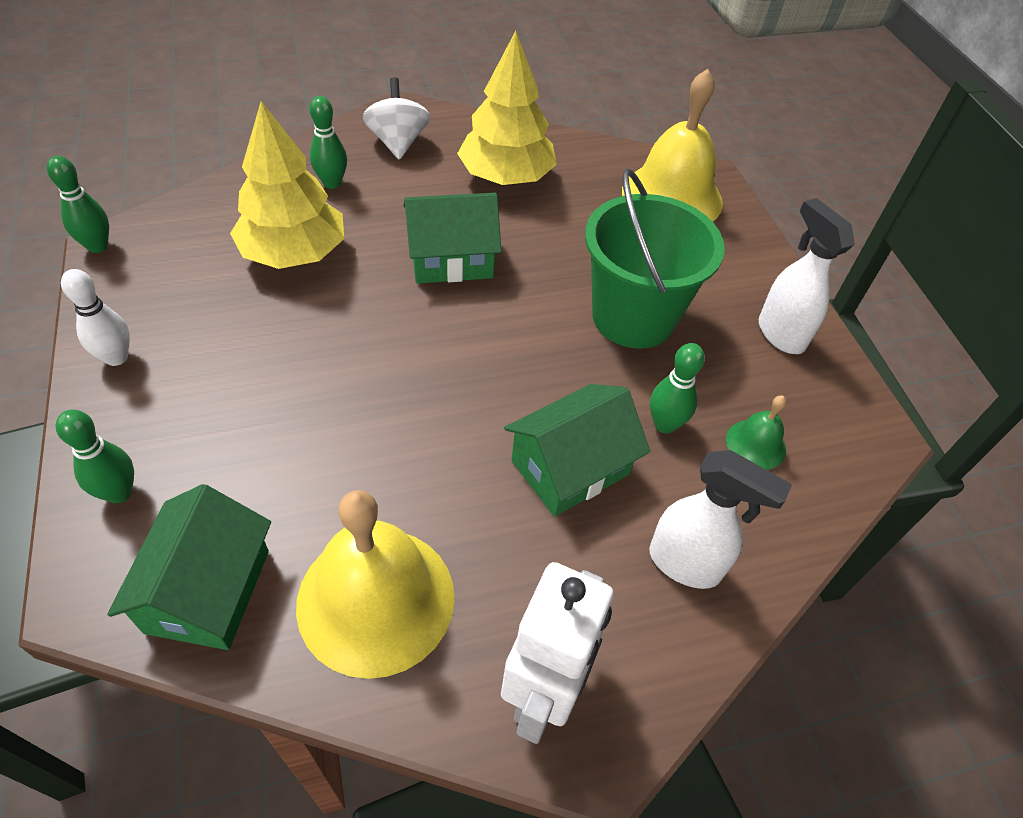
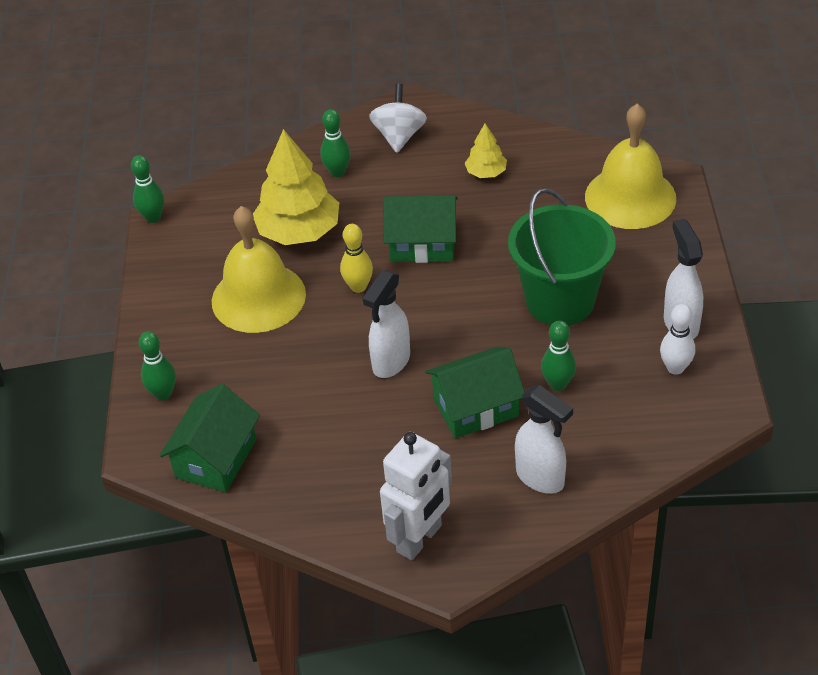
camera: 20 degrees right, 5 degrees down
white bowling pin [61,269,130,366] -> white bowling pin moved to [660,304,695,375]
yellow bell [296,490,455,679] -> yellow bell moved to [212,206,306,333]
yellow tree [457,31,557,185] -> yellow tree [465,124,507,178], size x0.50
green bell [726,395,787,470] -> none
none -> yellow bowling pin [340,224,373,293]
none -> white spray bottle [362,270,410,378]

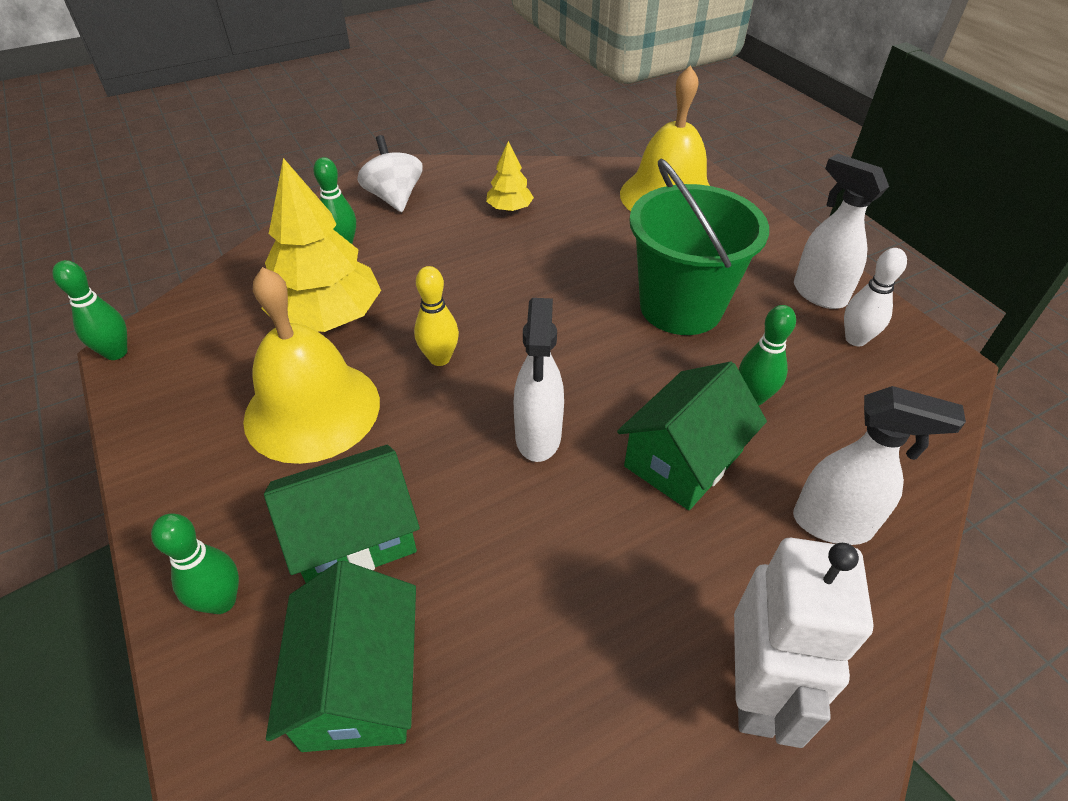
camera: 30 degrees left, 0 degrees up
green house [383,196,458,263] -> green house moved to [264,445,420,583]

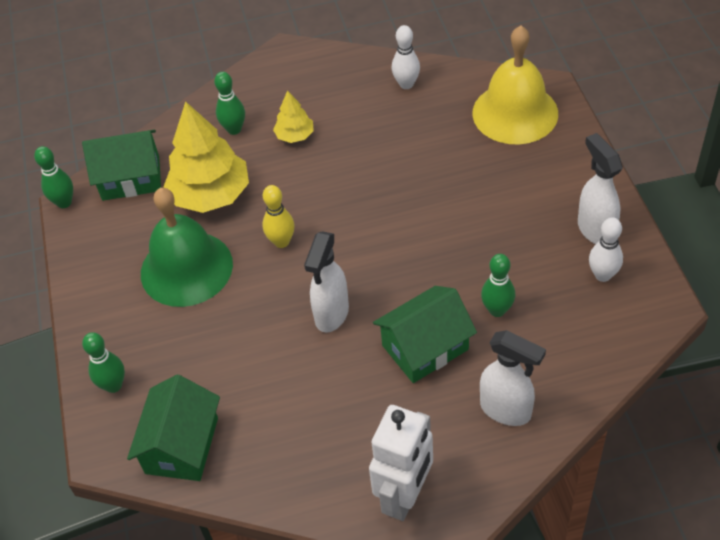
camera: 20 degrees right, 5 degrees up
yellow bell [243,267,380,464] -> green bell [141,188,233,307]
green house [264,445,420,583] -> green house moved to [82,130,161,201]
white spinning top [357,135,423,212] -> none
yellow tree [486,141,534,212] -> yellow tree moved to [273,90,314,143]
green bucket [629,158,769,335] -> none
none -> white bowling pin [392,25,420,89]

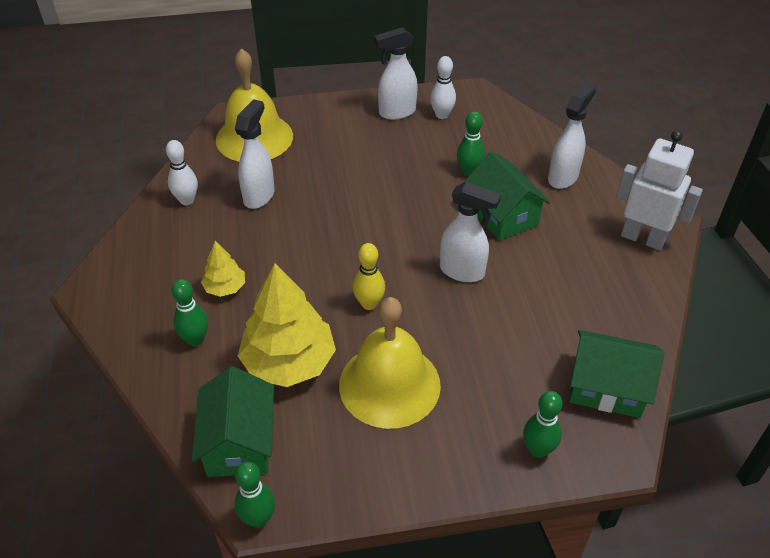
camera: 90 degrees left, 5 degrees down
green bell [141,188,233,307] -> yellow bell [339,297,441,429]
none -> white spray bottle [235,99,275,209]

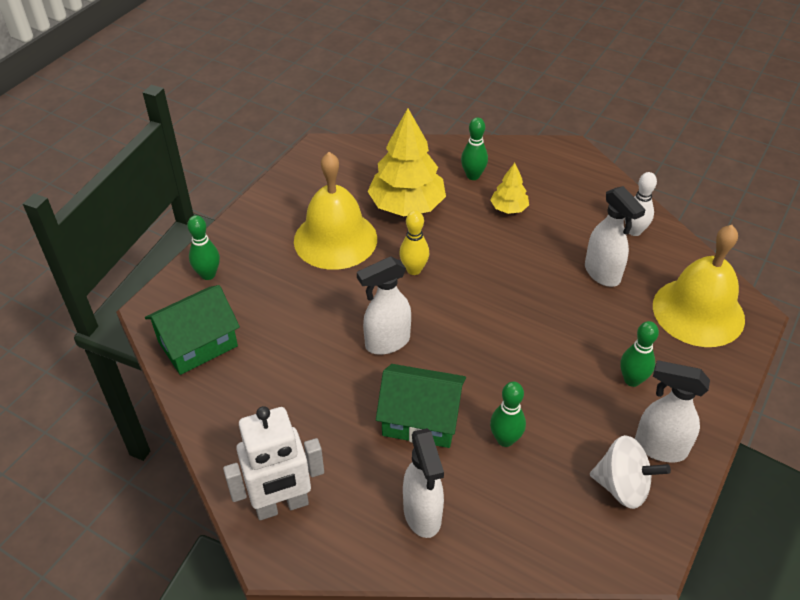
camera: 130 degrees right, 0 degrees up
green house [192,366,274,477] -> none
green bowling pin [235,462,275,528] -> green bowling pin moved to [620,321,659,387]
white spray bottle [374,27,418,120] -> white spray bottle turned 90 degrees counterclockwise [635,360,710,462]
white bowling pin [430,56,456,119] -> white spinning top [590,435,671,509]

